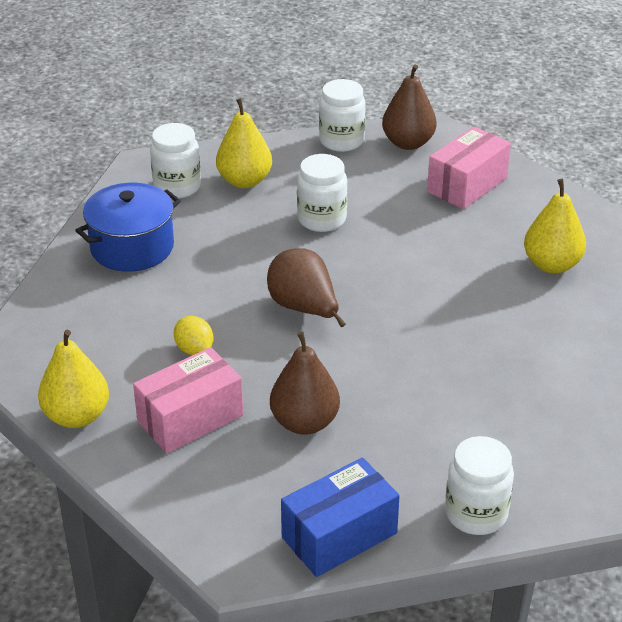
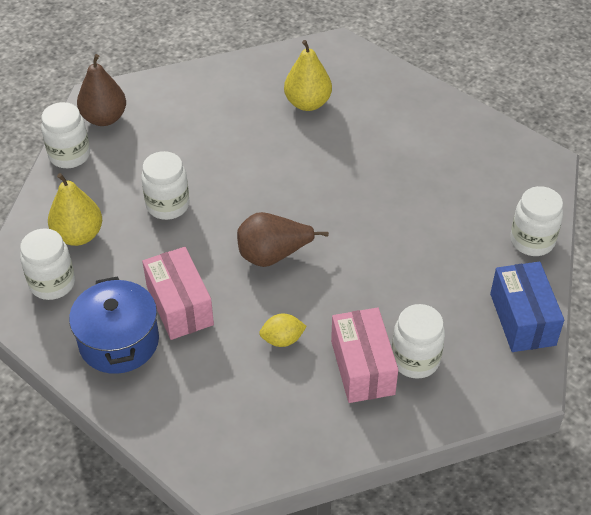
camera: 65 degrees left, 10 degrees up
yellow pear [38,330,109,428] -> none
brown pear [270,332,340,435] -> none
pink box [427,126,511,209] -> pink box moved to [142,247,214,340]
none -> white jar [392,304,445,379]

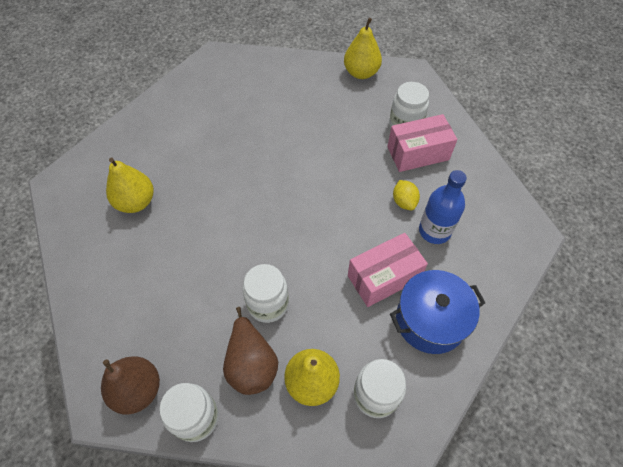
camera: 95 degrees left, 10 degrees up
brown pear [237,212,329,267] -> brown pear moved to [223,307,278,395]
blue box [490,262,564,352] -> yellow pear [344,18,382,79]
white jar [510,186,563,256] -> none
none -> blue bottle [419,170,467,244]

